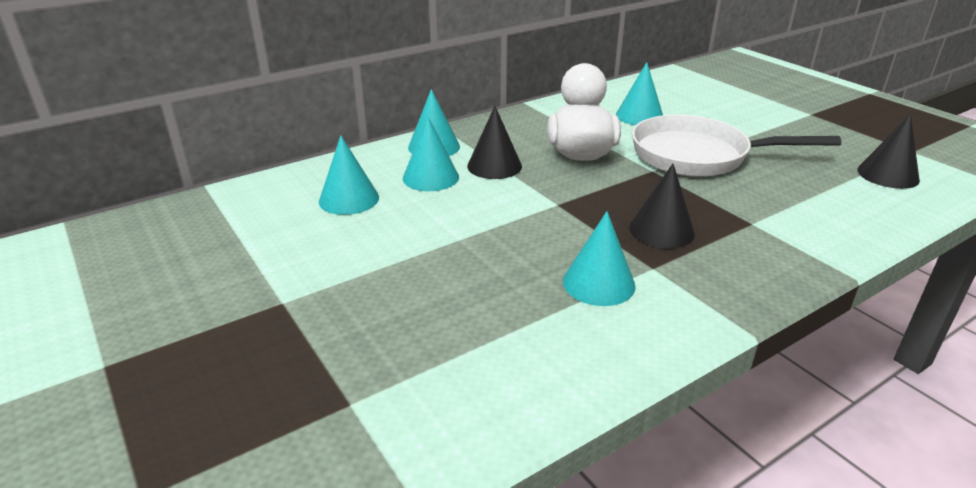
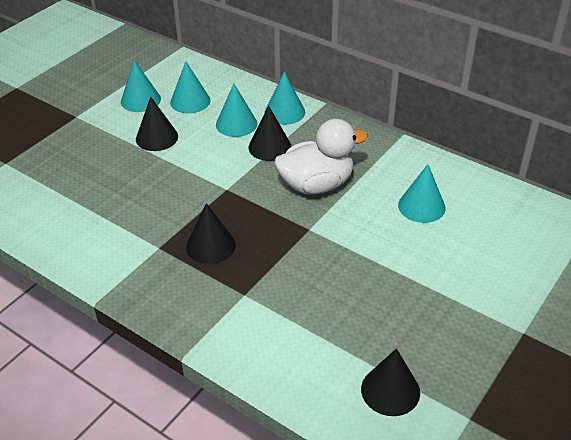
camera: 70 degrees right, 10 degrees up
turquoise cone [563,211,636,306] -> turquoise cone moved to [121,60,161,112]
white pan [632,115,841,177] -> none
none -> black cone [136,97,178,151]

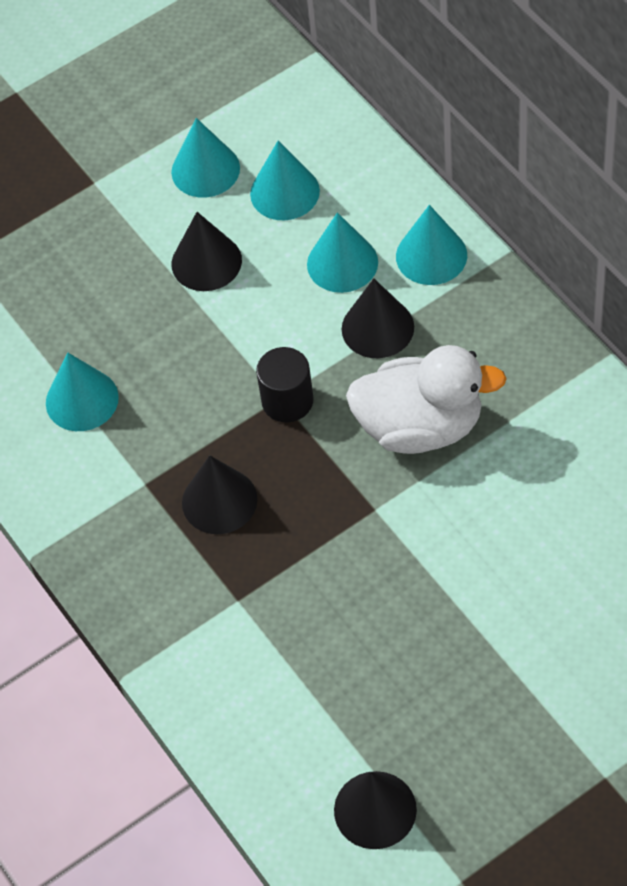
camera: 25 degrees right, 15 degrees up
turquoise cone [398,164,446,223] -> turquoise cone moved to [46,353,119,431]
none -> black cylinder [256,347,314,422]

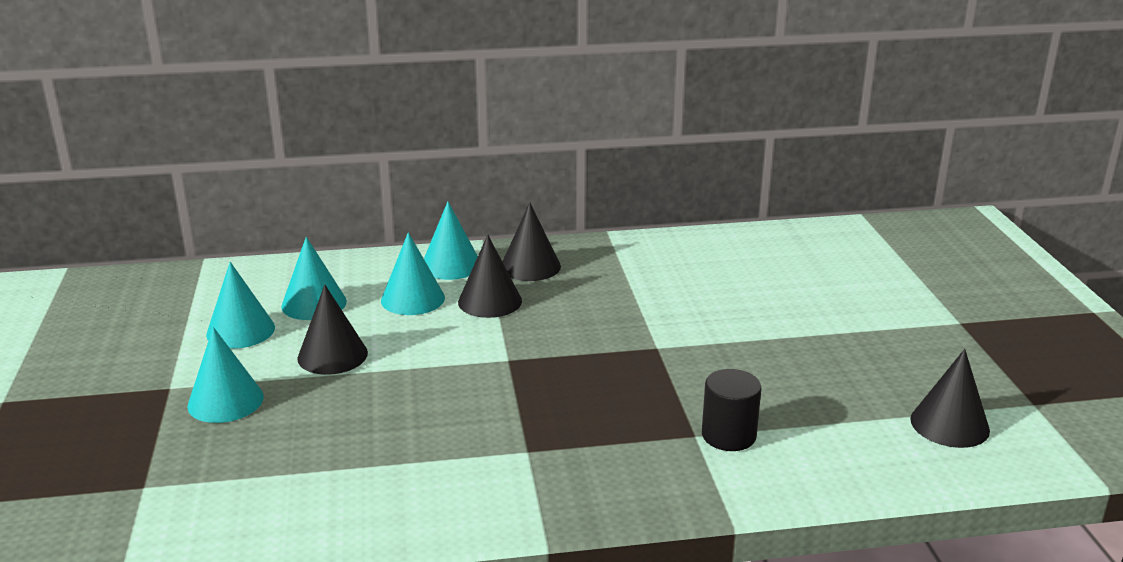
camera: 70 degrees left, 30 degrees down
turquoise cone [46,353,119,431] -> turquoise cone moved to [187,327,264,423]
black cone [182,455,258,534] -> black cone moved to [502,202,561,281]
black cylinder [256,347,314,422] -> black cylinder moved to [702,369,761,451]
white duck [346,345,507,454] -> none

